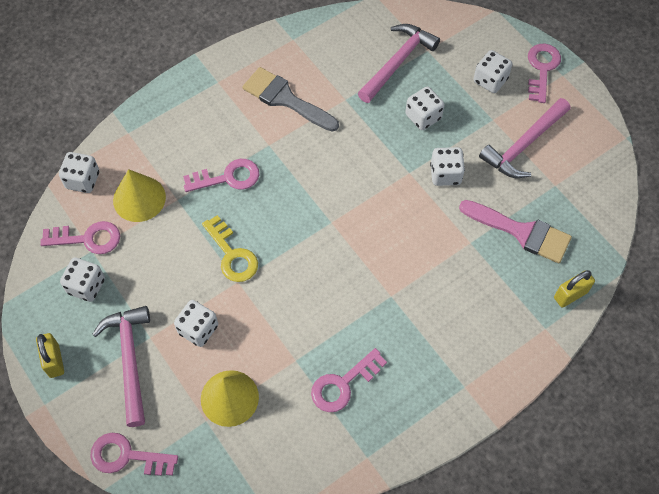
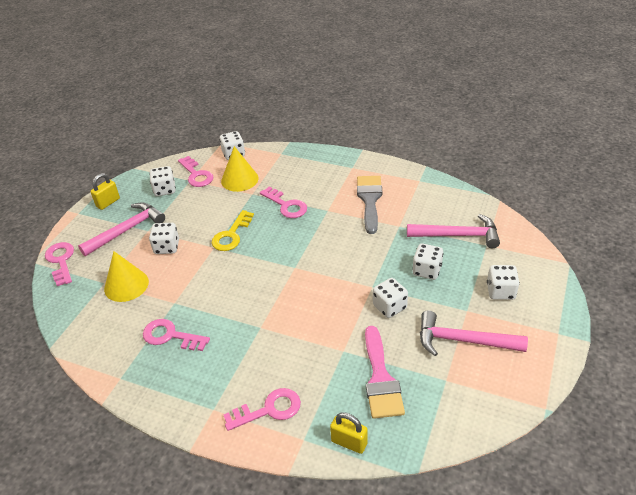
camera: 60 degrees right, 20 degrees down
pink key [528,44,561,103] -> pink key moved to [224,388,301,431]

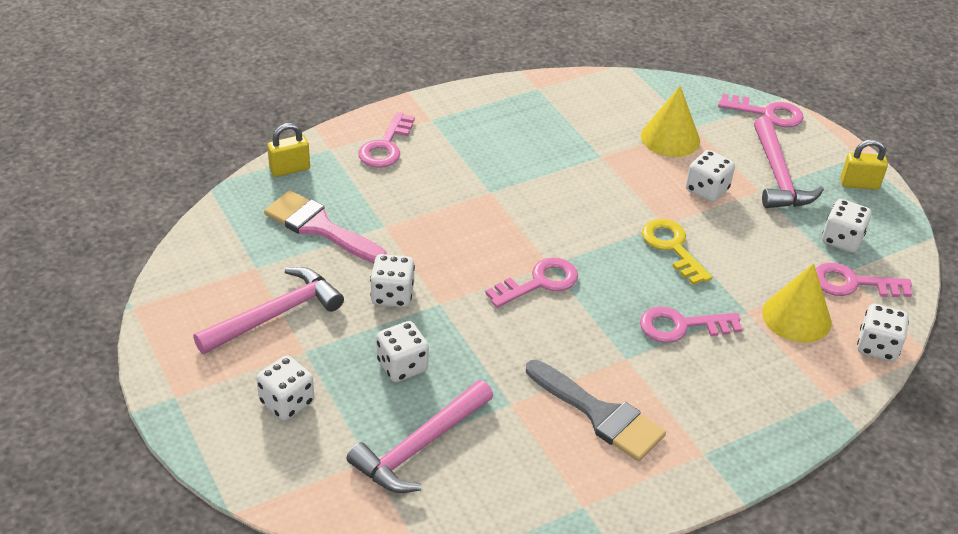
camera: 125 degrees right, 0 degrees up
yellow padlock [90,173,120,210] -> yellow padlock turned 75 degrees counterclockwise [840,139,888,190]
pink key [143,319,210,351] -> pink key moved to [485,258,578,308]

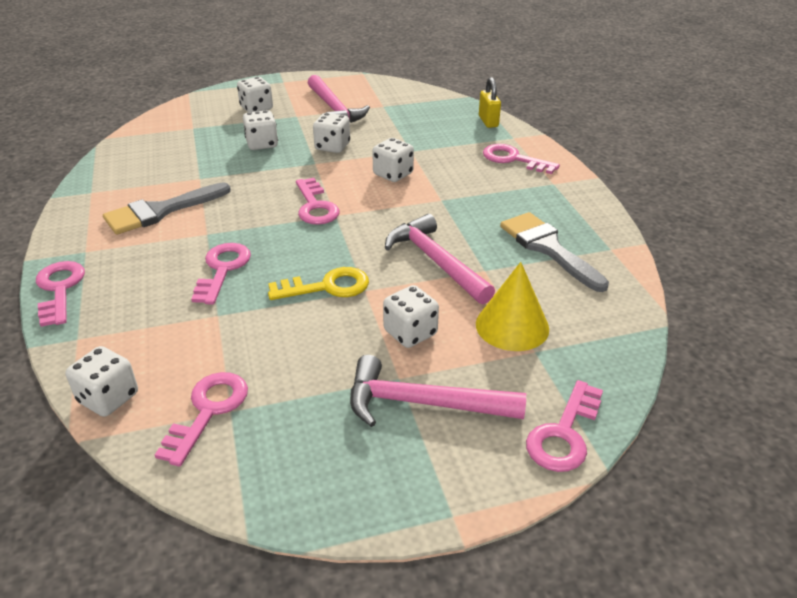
camera: 105 degrees right, 5 degrees down
pink brush [264,190,387,263] -> none
pink hammer [347,380,493,493] -> pink hammer moved to [385,214,495,304]
yellow cone [762,263,831,343] -> none
white dice [822,199,872,253] -> white dice moved to [372,138,414,182]
yellow padlock [840,139,888,190] -> none
none -> pink key [36,261,85,327]
none -> grey brush [500,212,609,292]

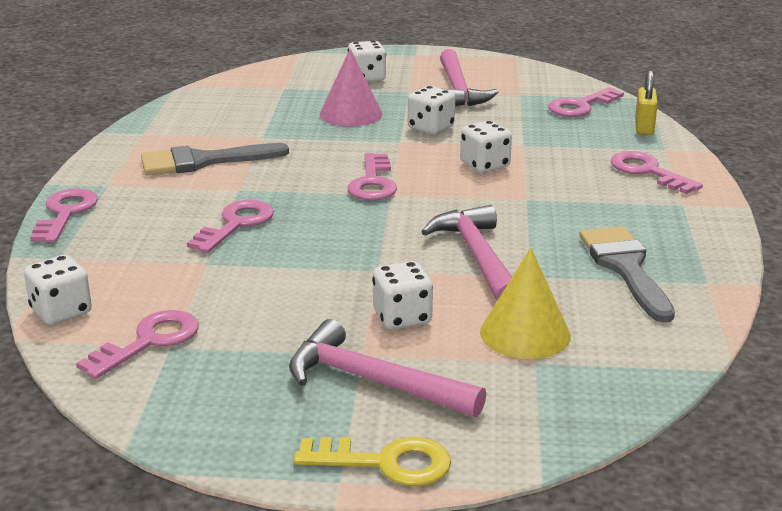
camera: 20 degrees right, 10 degrees down
white dice [243,110,278,150] -> pink cone [320,49,383,126]
yellow key [268,267,369,300] -> yellow key moved to [294,437,451,486]
pink key [526,380,603,472] -> pink key moved to [548,87,624,117]

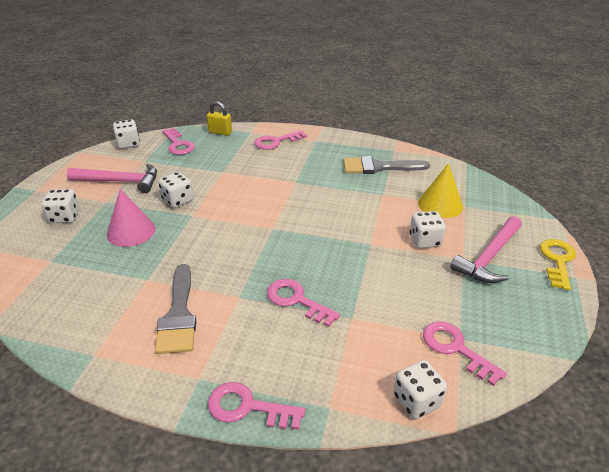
camera: 80 degrees left, 10 degrees up
pink key [348,153,397,201] -> none
pink hammer [421,205,512,301] -> none
white dice [460,121,512,173] -> white dice moved to [113,120,140,149]

